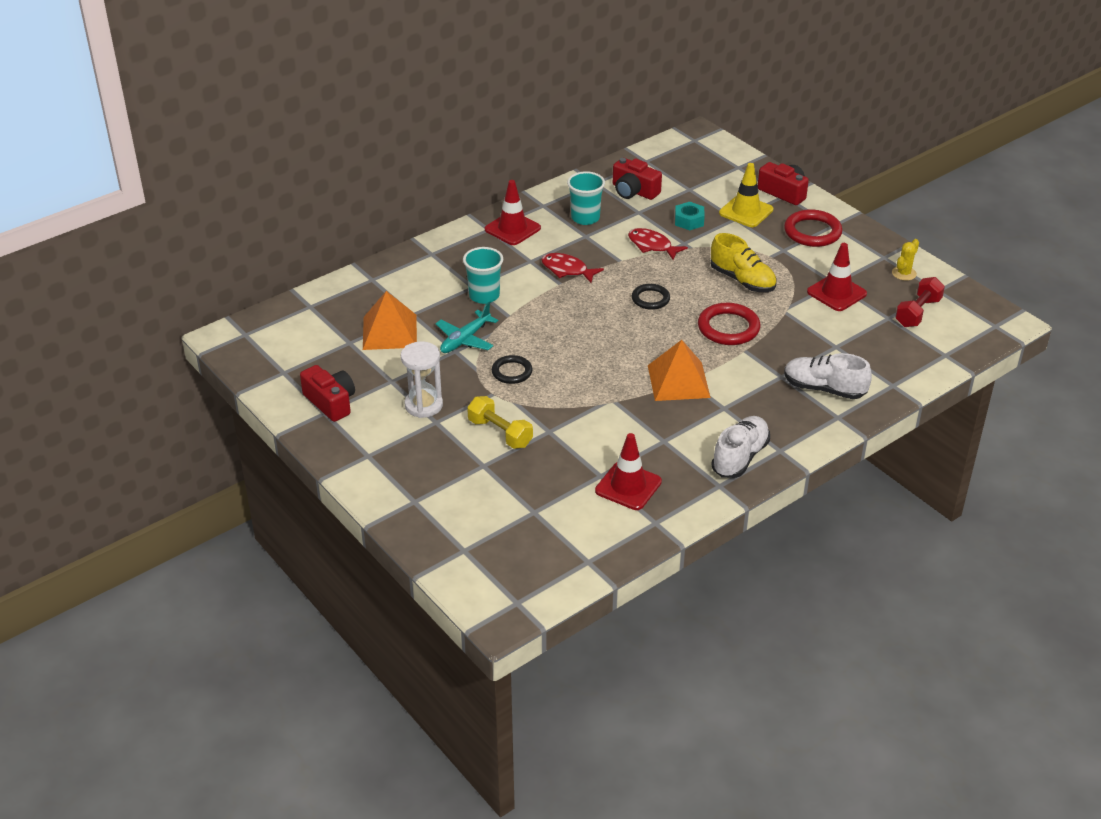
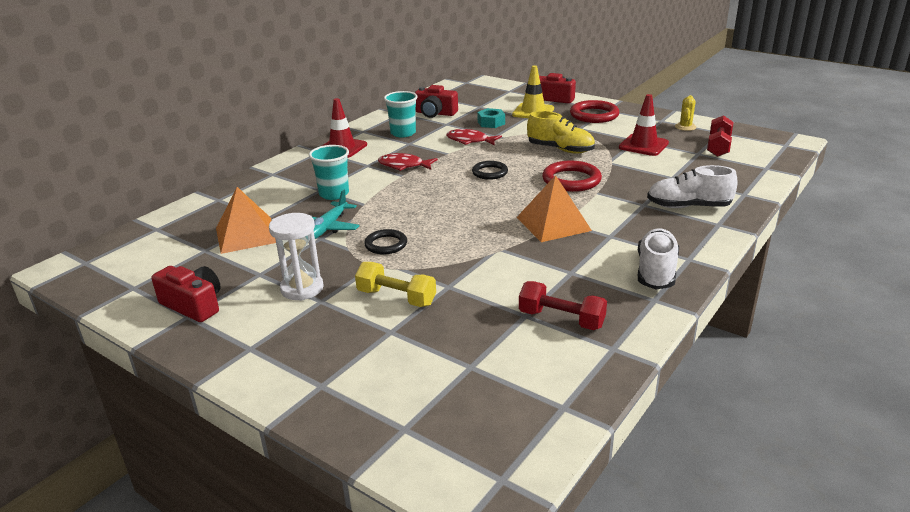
camera: 15 degrees left, 10 degrees down
red traffic cone [595,433,662,510] -> red dumbbell [519,281,607,330]

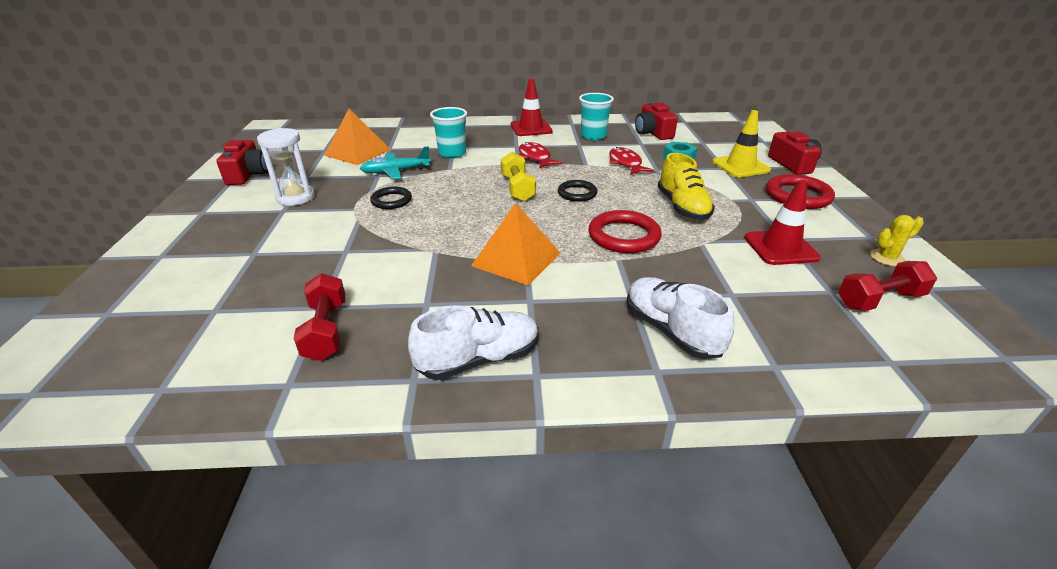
camera: 50 degrees right, 5 degrees up
yellow dumbbell [355,262,436,307] -> yellow dumbbell moved to [501,152,536,202]

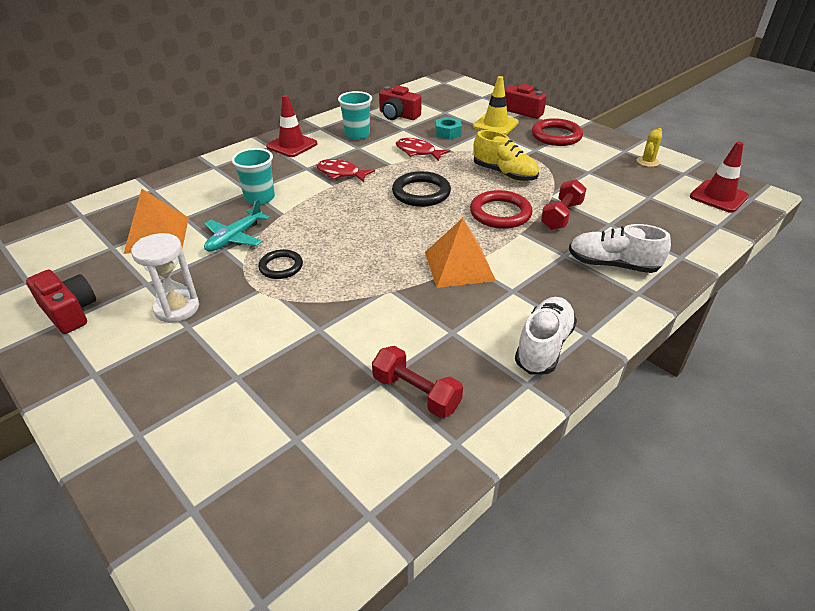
camera: 40 degrees left, 5 degrees up
yellow dumbbell [501,152,536,202] -> none
black ring [558,180,598,202] -> black ring [392,171,451,207], size x1.58
red traffic cone [744,179,821,265] -> red traffic cone moved to [690,142,749,213]
red dumbbell [838,261,937,311] -> red dumbbell moved to [541,179,587,230]

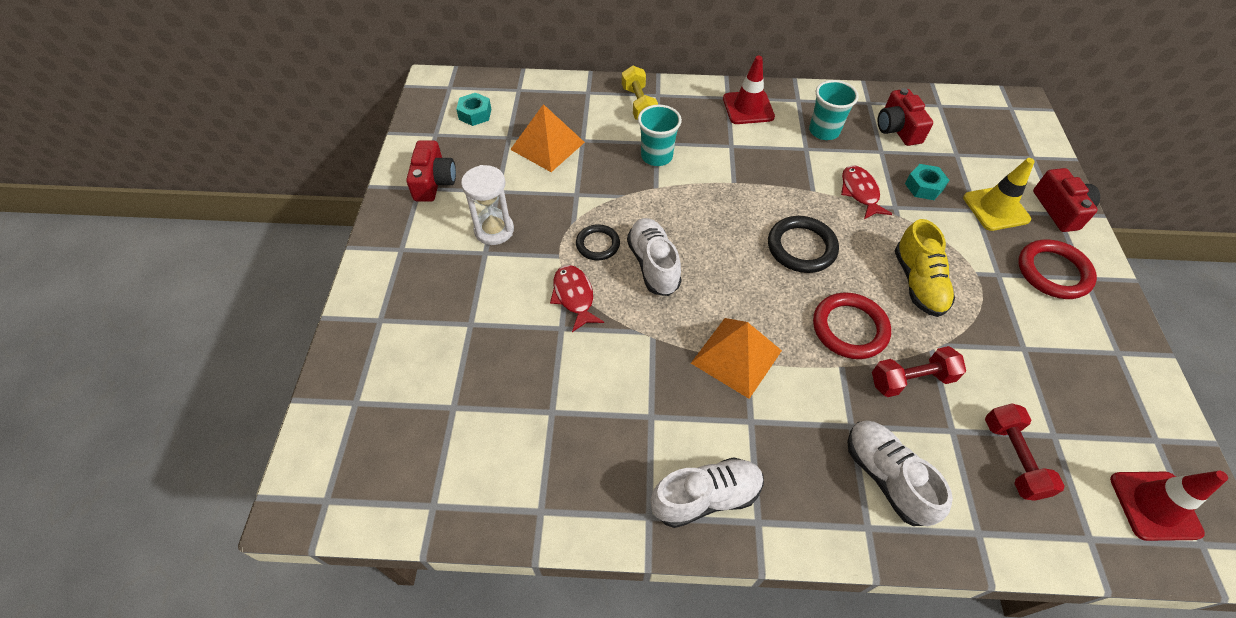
camera: 45 degrees right, 15 degrees up
turquoise plane [204,199,270,252] -> none
red fish [316,159,375,182] -> red fish moved to [550,265,604,332]
red dumbbell [372,346,463,418] -> red dumbbell moved to [985,403,1065,501]
yellow cactus [637,128,662,167] -> none
none -> turquoise nut [456,93,491,126]
none -> yellow dumbbell [622,66,658,120]
none -> white shoe [627,218,682,296]

